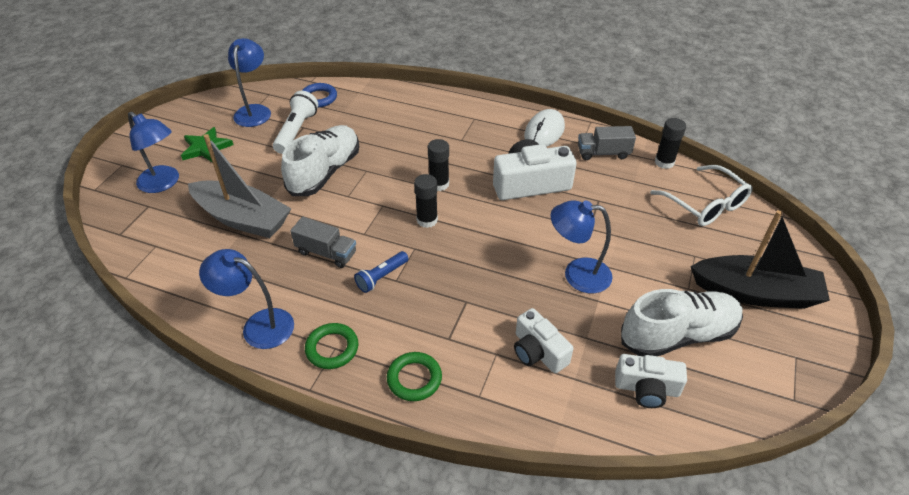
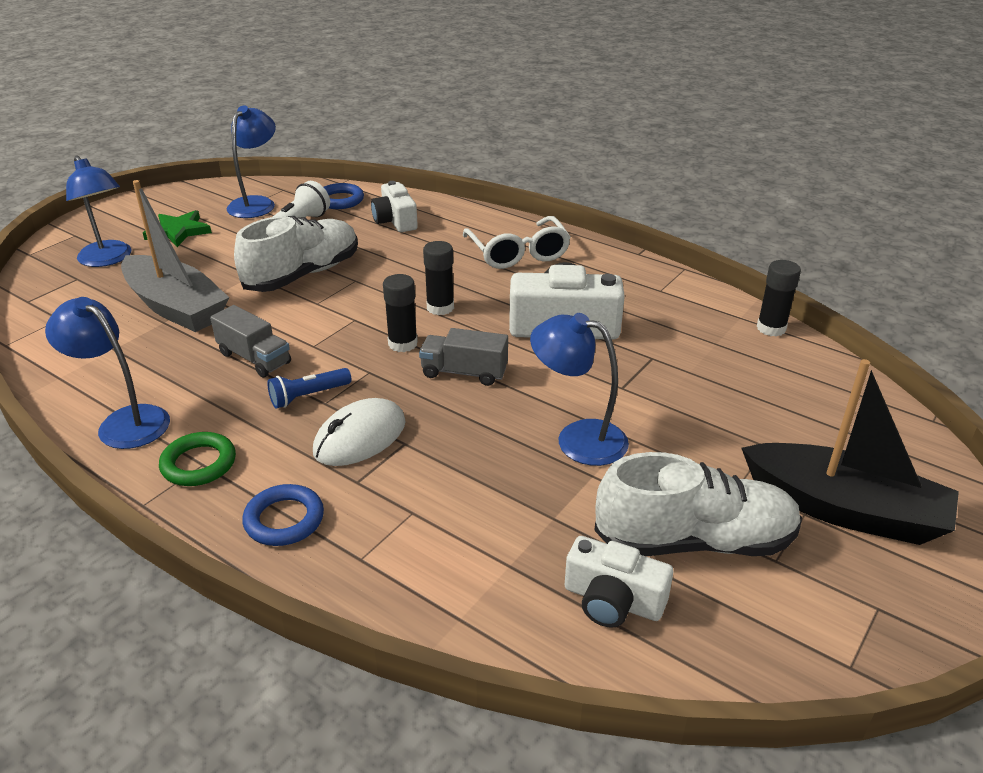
camera: 15 degrees right, 10 degrees down
green ring [387,352,442,401] -> blue ring [242,484,324,546]
white camera [514,308,573,373] -> white camera moved to [371,181,418,232]
white mouse [524,109,565,147] -> white mouse moved to [313,398,406,466]
grey truck [578,126,636,160] -> grey truck moved to [419,328,508,386]
white glasses [650,165,753,226] -> white glasses moved to [462,216,571,269]

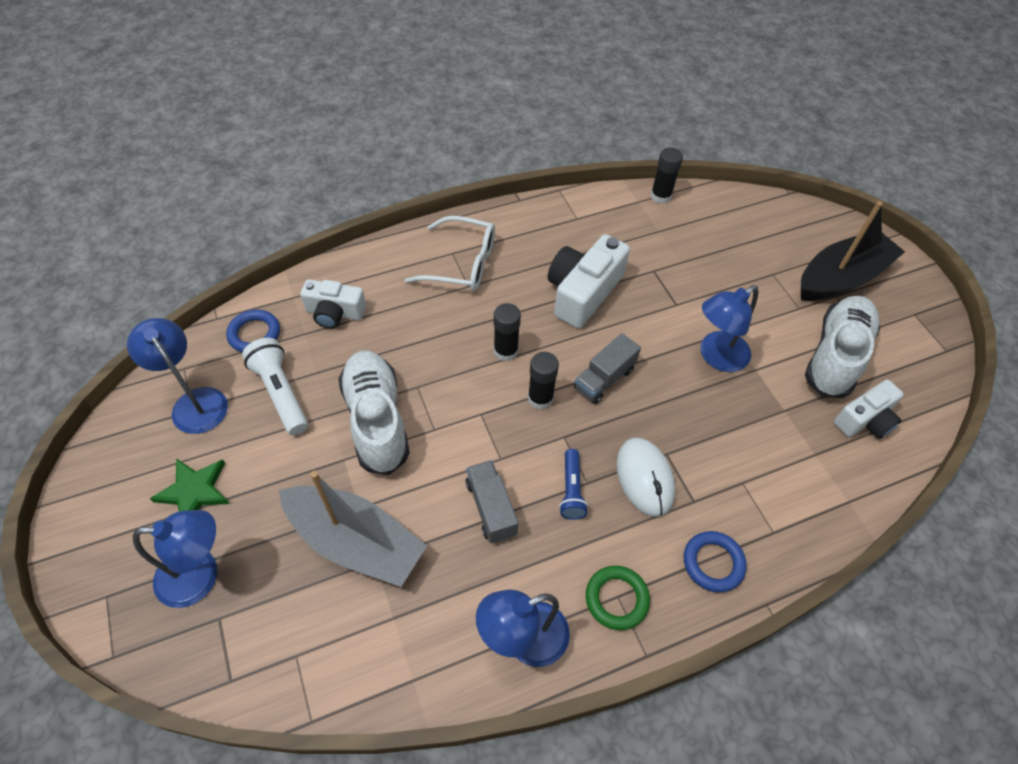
camera: 60 degrees left, 20 degrees up
grey boat [121,180,229,332] -> grey boat turned 45 degrees clockwise [279,471,427,587]
grey truck [210,305,291,377] -> grey truck turned 90 degrees counterclockwise [465,460,518,543]

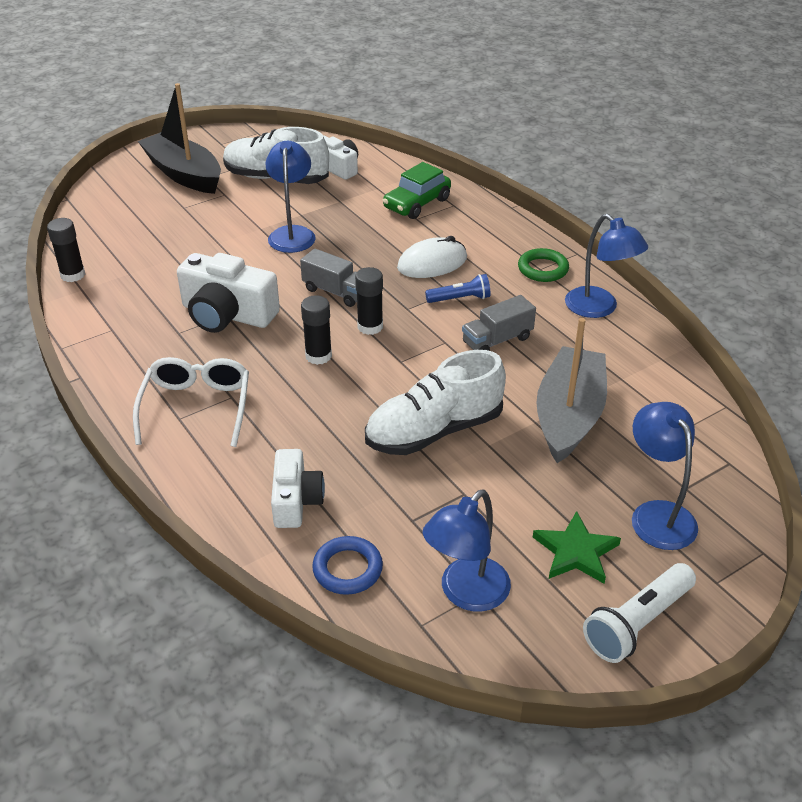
camera: 100 degrees left, 15 degrees down
white flashlight [242,338,308,435] -> white flashlight moved to [583,563,696,663]
blue ring [684,531,747,592] -> none
blue lamp [700,285,759,372] -> blue lamp turned 135 degrees counterclockwise [265,141,316,253]
none -> green car [383,162,451,219]

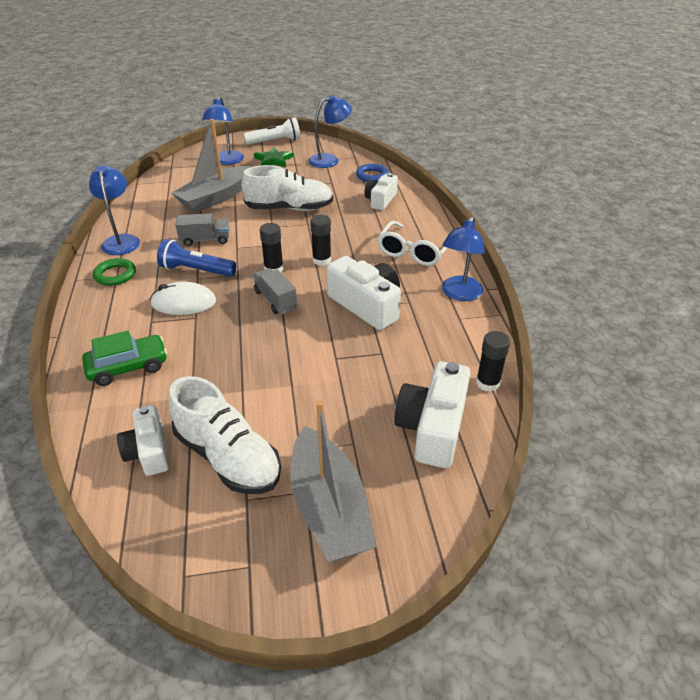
camera: 155 degrees left, 0 degrees up
black boat [138,83,221,194] -> grey boat [290,400,376,562]
blue lamp [265,141,316,253] -> blue lamp moved to [442,216,485,301]
blue flashlight [425,274,490,303] -> blue flashlight [157,239,236,277], size x1.54
none -> white camera [394,361,471,468]

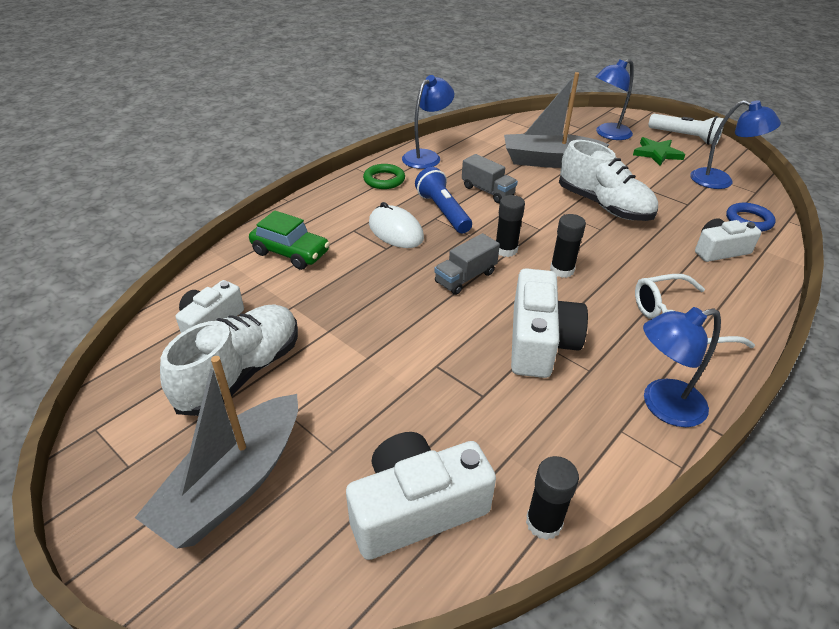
camera: 50 degrees right, 0 degrees up
white shoe [169,376,281,494] -> white shoe turned 150 degrees counterclockwise [160,304,298,416]
grey truck [253,268,297,314] -> grey truck turned 150 degrees counterclockwise [434,233,500,295]

